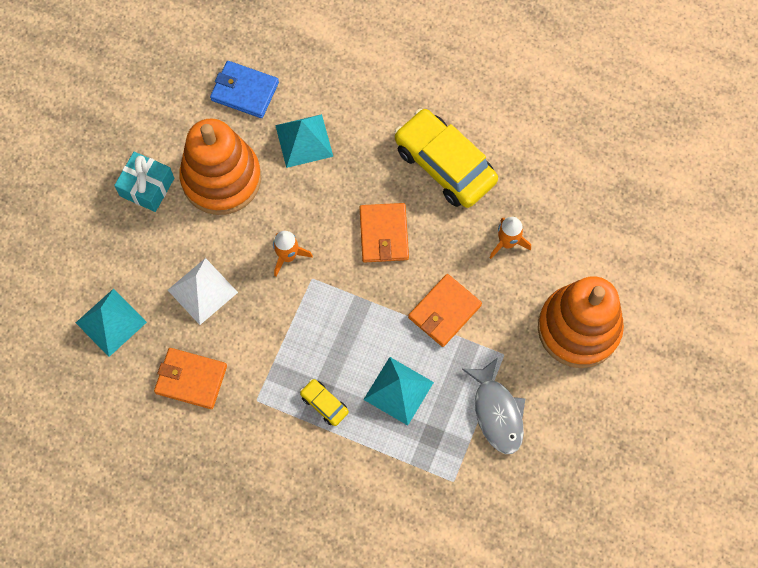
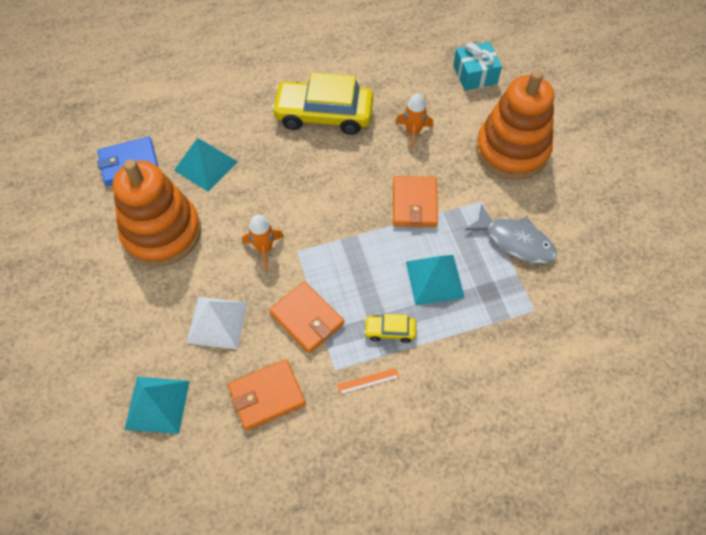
camera: 40 degrees left, 10 degrees down
turquoise gift [114,152,174,212] -> turquoise gift moved to [453,42,502,91]
orange wallet [359,203,409,262] -> orange wallet moved to [269,281,344,353]
none -> orange ruler [337,368,399,395]

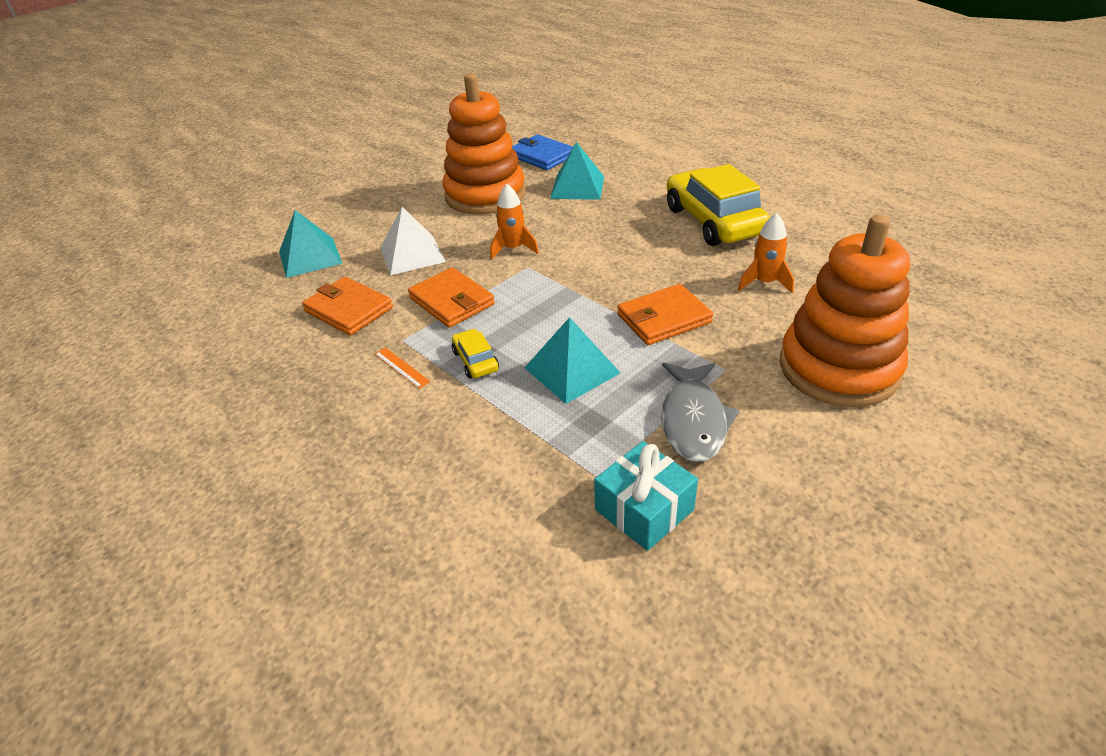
camera: 65 degrees right, 20 degrees down
orange wallet [269,281,344,353] -> orange wallet turned 60 degrees counterclockwise [408,267,495,328]
turquoise gift [453,42,502,91] -> turquoise gift moved to [594,441,698,551]

